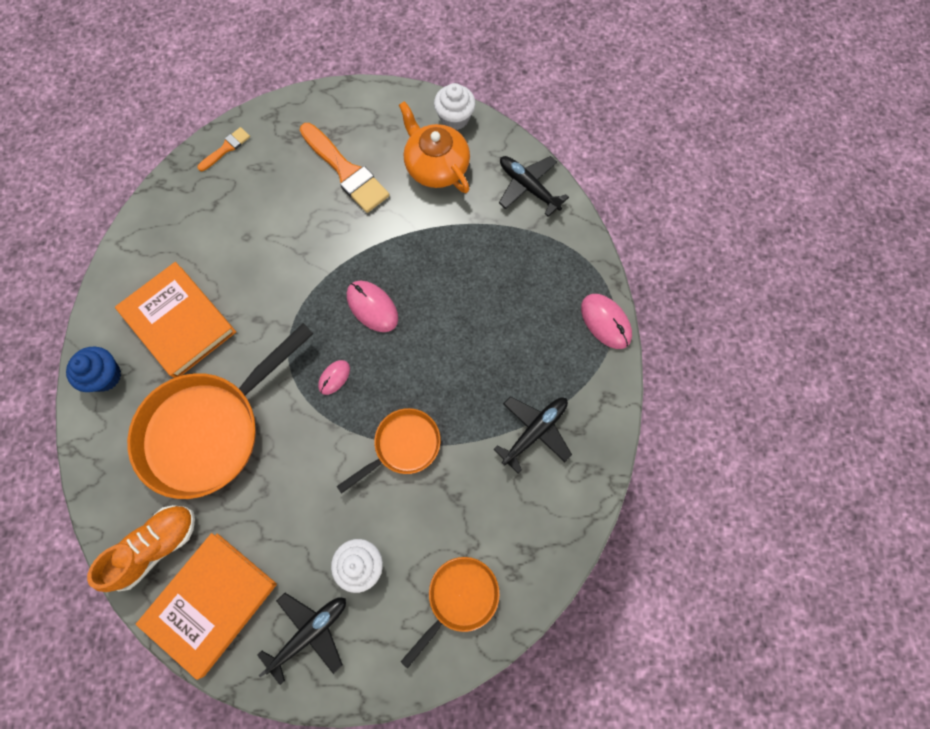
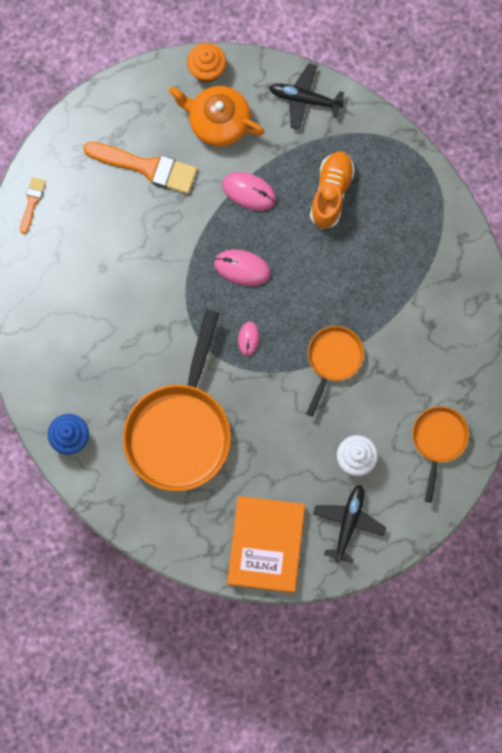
camera: 30 degrees left, 5 degrees up
orange shoe [87,505,195,592] -> orange shoe moved to [310,151,355,229]
orange book [115,262,236,378] -> none
white cupcake [434,83,475,130] -> orange cupcake [187,43,226,83]
black plane [493,397,572,473] -> none
pink mouse [581,294,632,349] -> pink mouse moved to [222,172,276,211]

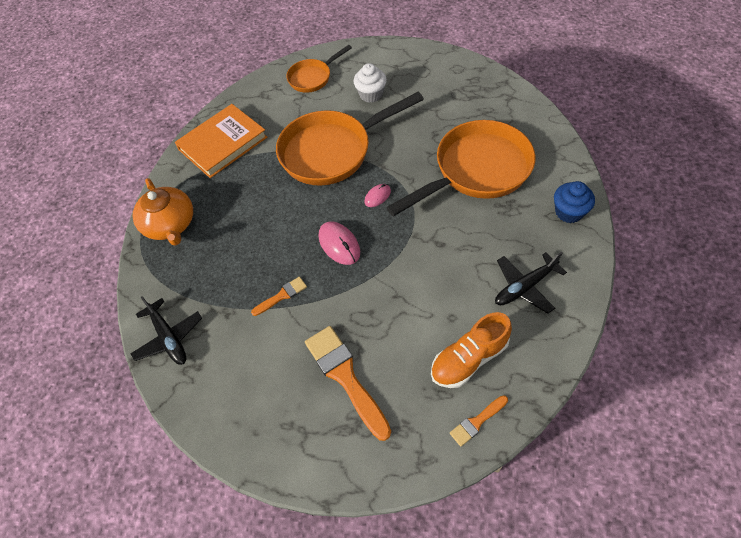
camera: 135 degrees left, 20 degrees down
orange teapot [169,86,265,146] -> orange teapot moved to [133,178,193,246]
orange cupcake [187,43,226,83] -> none
pink mouse [222,172,276,211] -> orange brush [251,277,307,316]
orange book [227,496,305,593] -> orange book moved to [175,104,267,178]
orange pan [306,326,364,417] -> orange pan [276,92,424,186], size x1.89
orange shoe [310,151,355,229] -> orange shoe moved to [431,312,512,388]
black plane [313,485,386,563] -> black plane moved to [495,252,567,314]

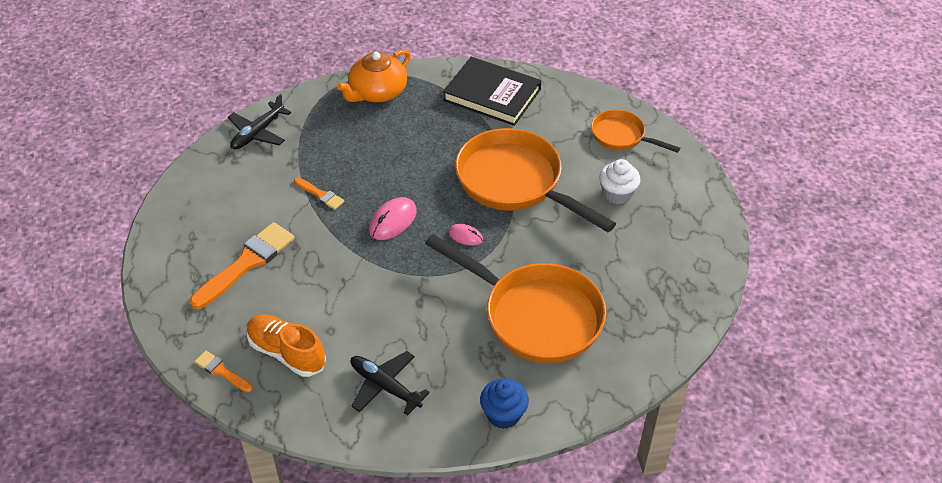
camera: 65 degrees right, 10 degrees down
orange book [175,104,267,178] -> black book [443,57,541,126]

